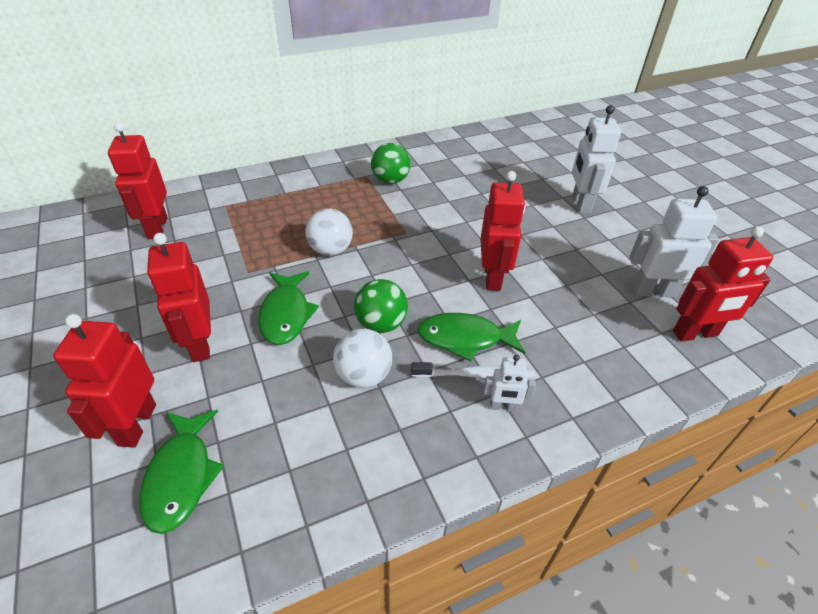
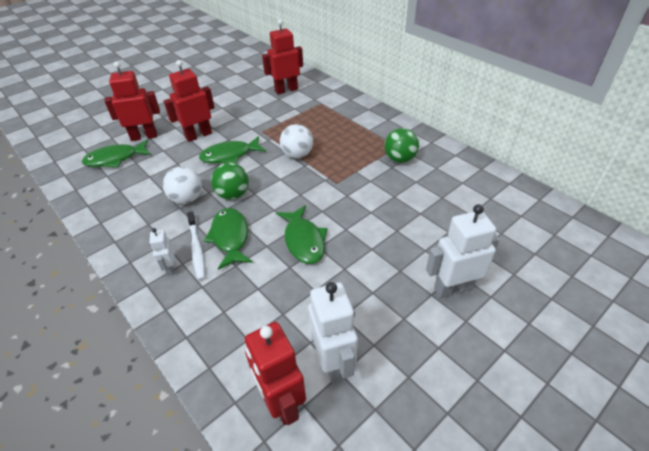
camera: 75 degrees right, 0 degrees up
red robot [480,171,525,291] -> green fish [276,205,327,264]

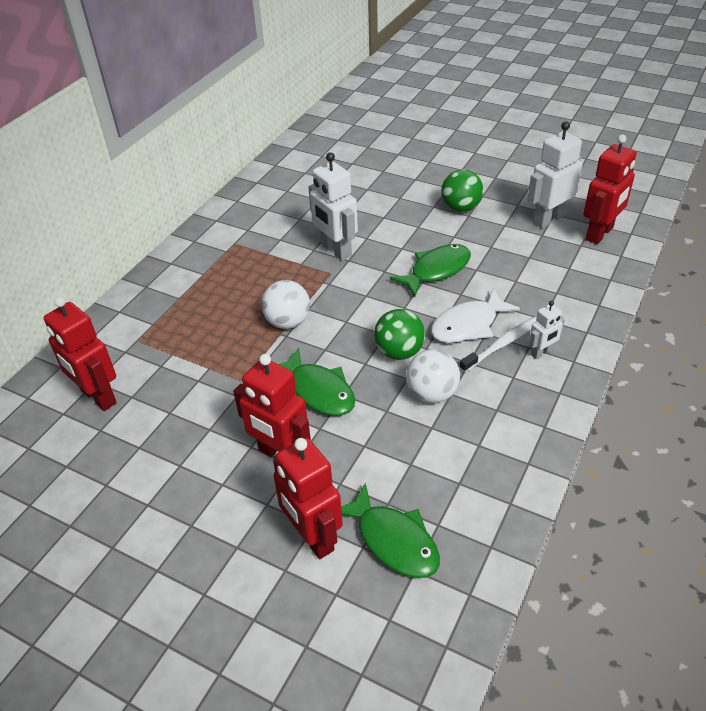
camera: 110 degrees left, 0 degrees up
green fish [204,208,253,270] -> white fish [431,288,520,343]
green ball [384,128,419,163] -> green ball moved to [441,169,483,212]
white robot [426,204,500,298] -> white robot moved to [308,152,358,261]

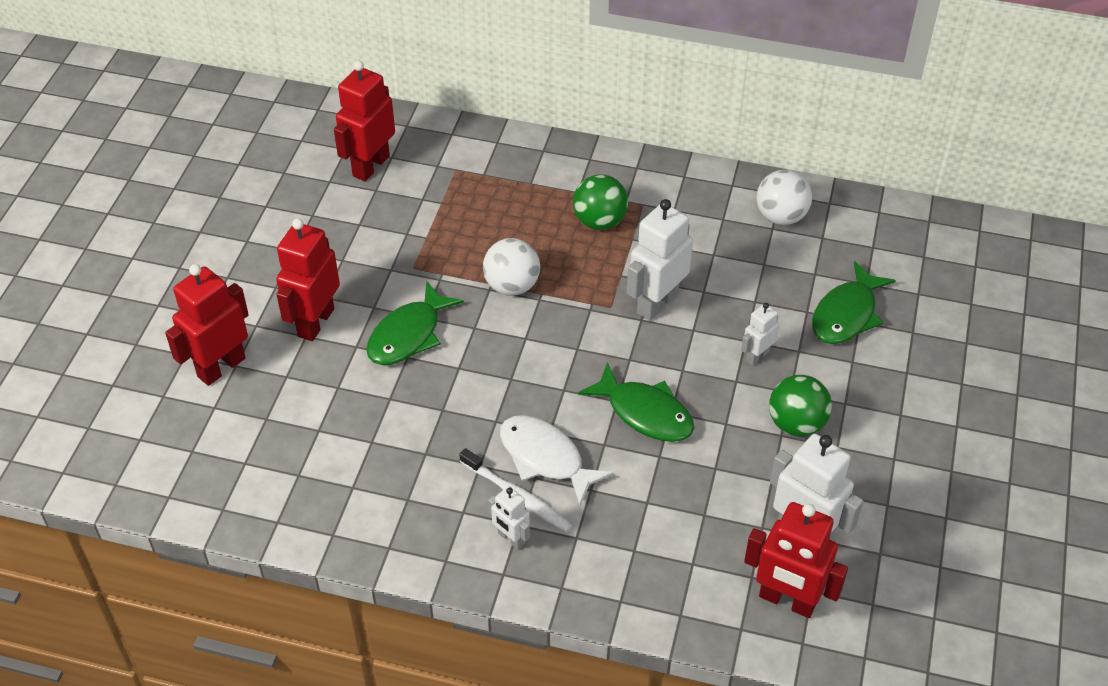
camera: 75 degrees right, 5 degrees up
green fish [341,483,440,578] -> green fish moved to [812,261,896,344]
green ball [374,309,425,360] -> green ball moved to [573,174,628,230]
white ball [406,349,460,403] -> white ball moved to [756,170,812,225]
none -> white robot [741,303,779,365]

